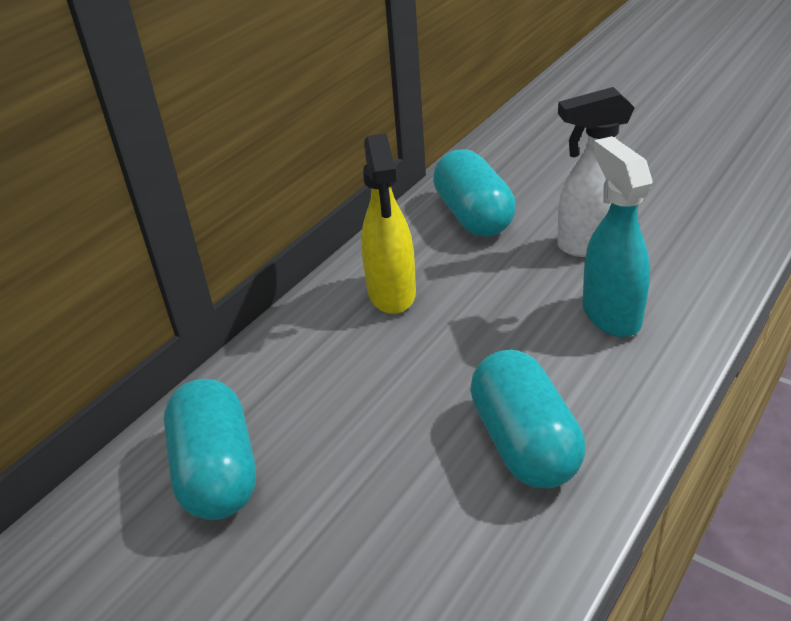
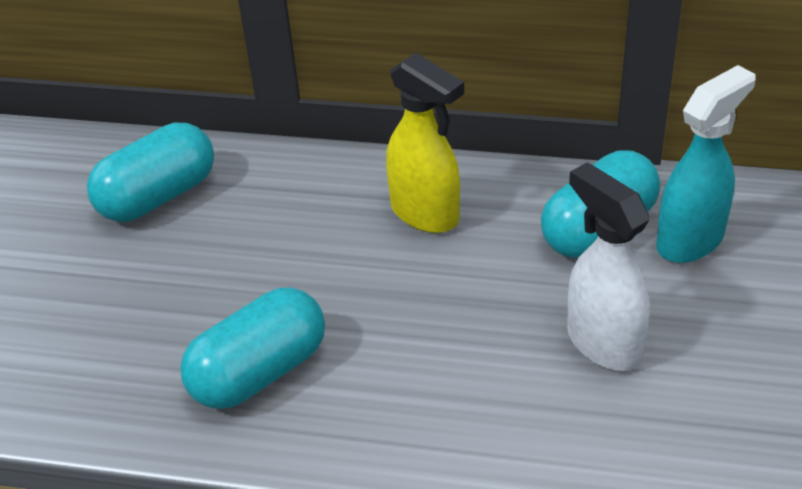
camera: 65 degrees right, 5 degrees up
yellow spray bottle [361,133,416,314] -> yellow spray bottle turned 105 degrees counterclockwise [386,53,464,233]
turquoise spray bottle [582,136,653,337] -> turquoise spray bottle moved to [656,65,756,263]

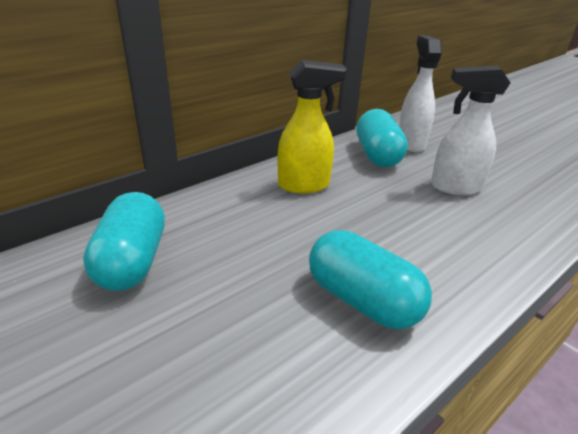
camera: 55 degrees left, 10 degrees down
turquoise capsule [180,287,325,409] -> turquoise capsule turned 45 degrees counterclockwise [309,230,432,330]
turquoise spray bottle [656,65,756,263] -> white spray bottle [399,35,442,152]

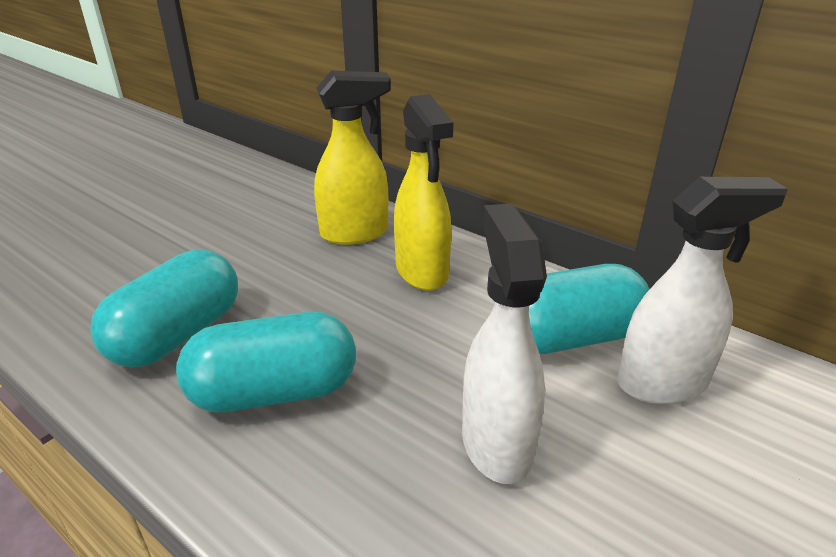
camera: 80 degrees right, 0 degrees up
turquoise capsule [83,192,165,291] -> turquoise capsule moved to [176,312,356,412]
none -> yellow spray bottle [314,71,391,245]

